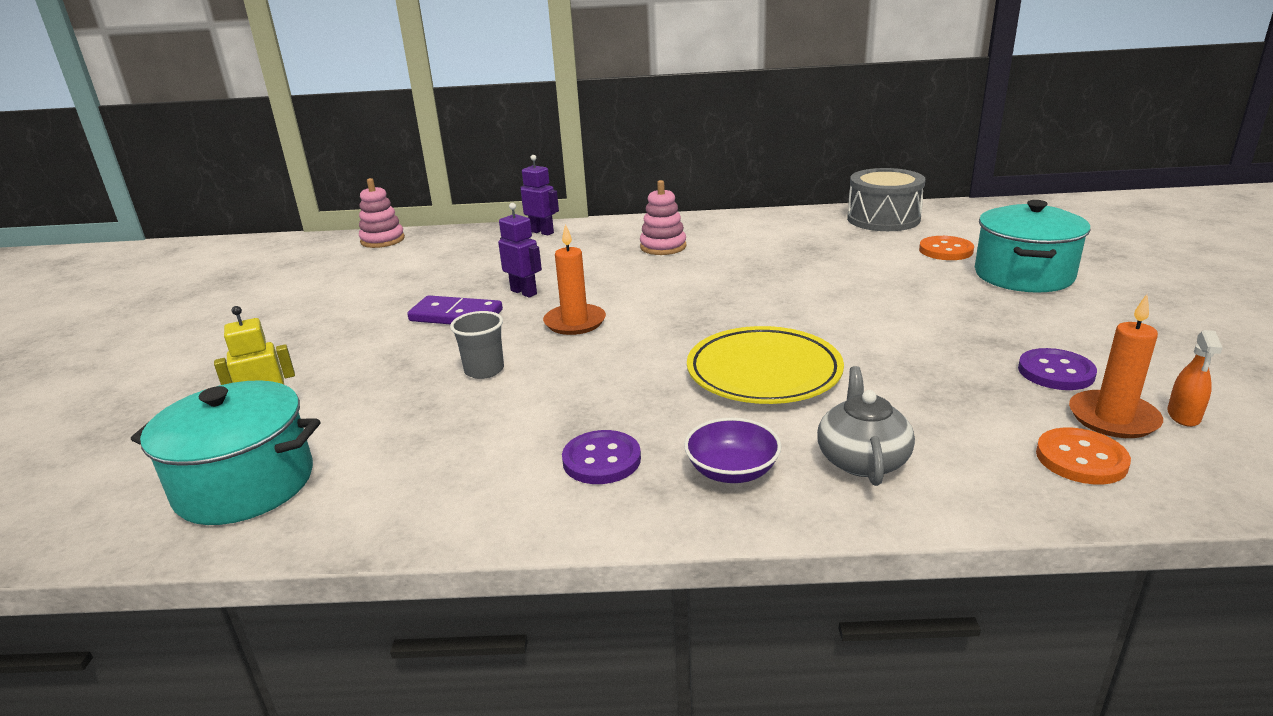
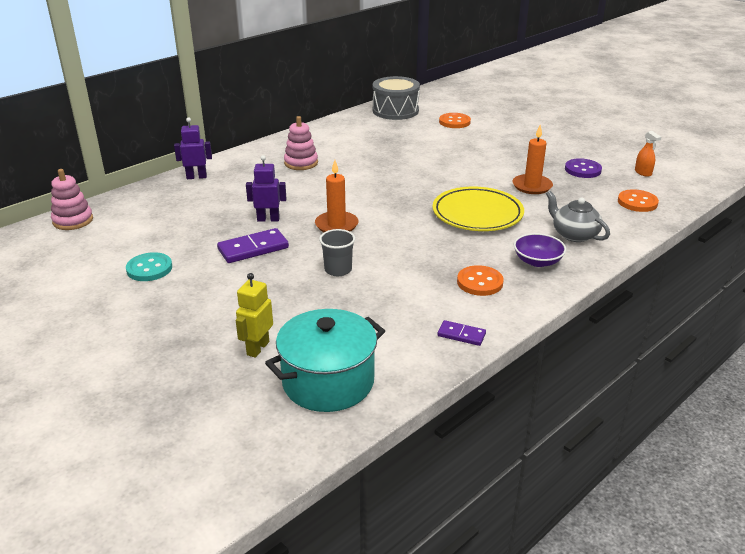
camera: 45 degrees left, 5 degrees up
purple button [562,430,641,484] -> orange button [457,265,504,296]
turquoise pot [975,200,1090,292] -> none
orange candle [1069,294,1163,438] -> orange candle moved to [513,125,553,194]
none -> turquoise button [126,252,172,281]
none -> purple domino [437,320,486,346]

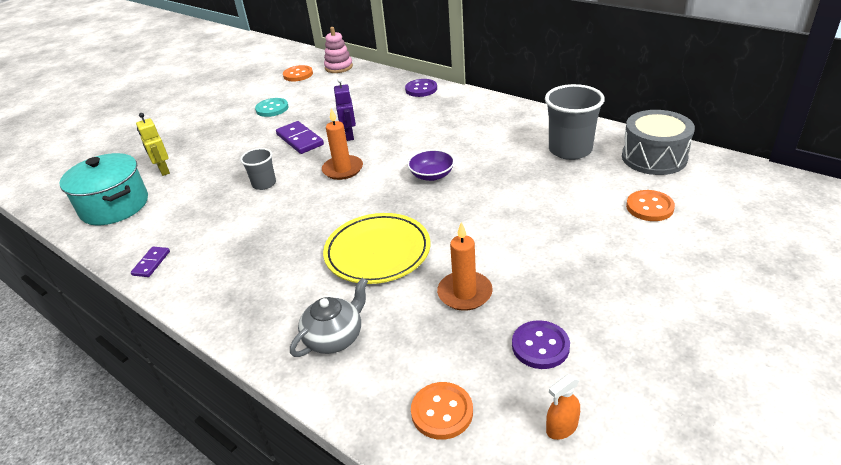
camera: 85 degrees right, 5 degrees up
purple robot [174,117,212,179] -> purple button [405,79,437,97]
yellow robot [236,273,273,358] -> yellow robot turned 135 degrees counterclockwise [136,113,170,176]
pink stacking toy [284,116,318,170] -> none
orange button [457,265,504,296] -> orange button moved to [283,65,313,81]
purple bowl [514,233,566,267] -> purple bowl moved to [407,149,455,181]
none -> grey cup [545,84,605,160]

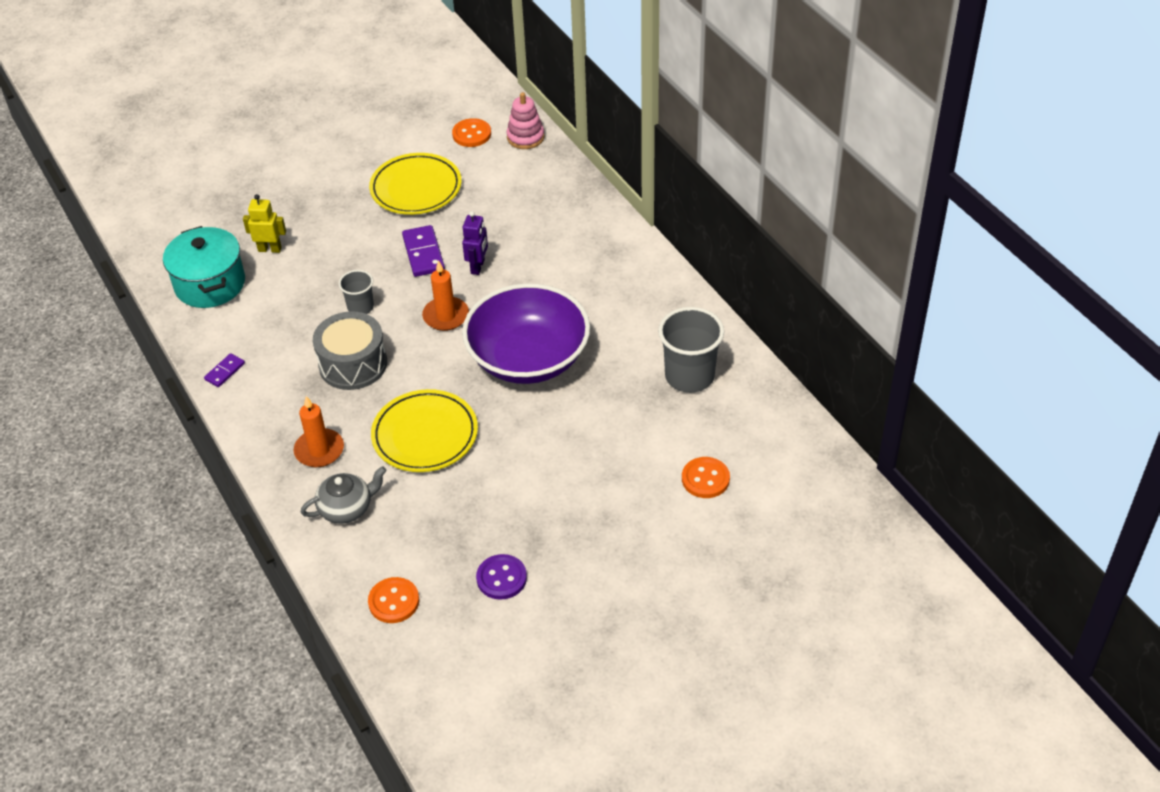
camera: 20 degrees right, 10 degrees up
yellow robot [136,113,170,176] -> yellow robot turned 105 degrees clockwise [243,194,286,253]
turquoise button [255,98,288,117] -> yellow plate [369,153,462,215]
purple button [405,79,437,97] -> none
purple bowl [407,149,455,181] -> purple bowl [462,283,590,384], size x2.41
orange candle [437,222,493,311] -> orange candle moved to [294,396,344,467]
orange spray bottle [546,374,580,440] -> none
grey drum [622,110,695,175] -> grey drum moved to [313,311,387,390]

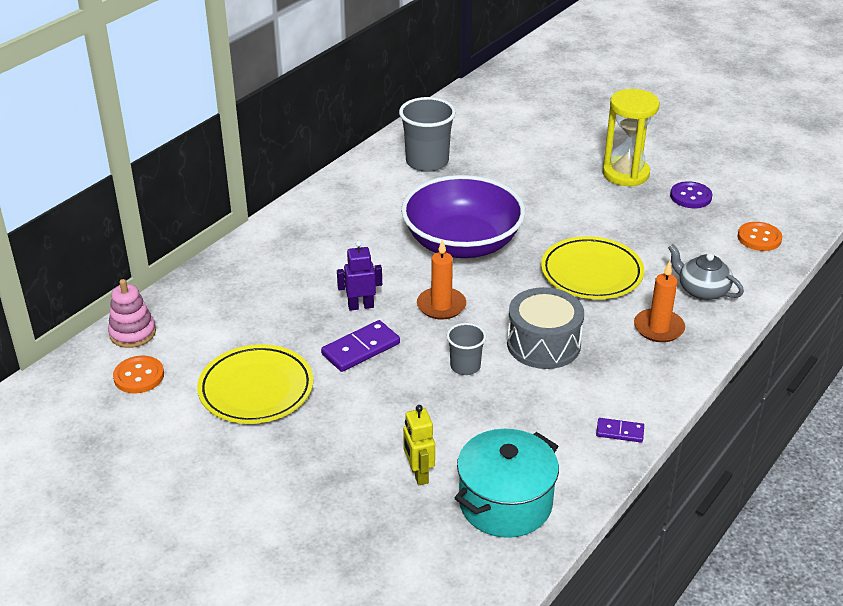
camera: 115 degrees left, 10 degrees down
orange button [682,457,730,498] -> none
none -> yellow hourglass [603,89,659,186]

